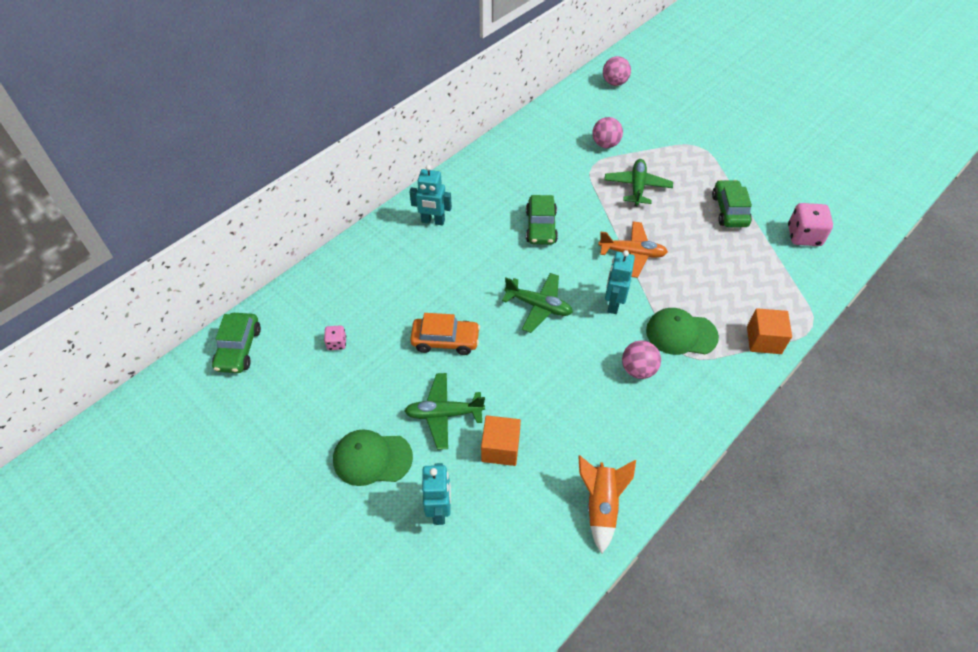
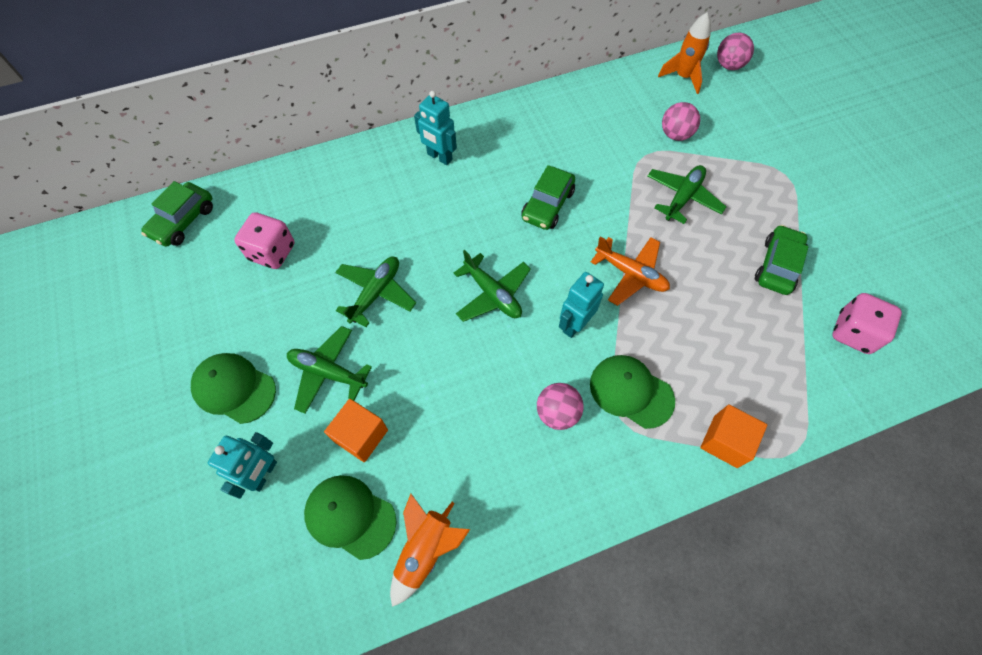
camera: 25 degrees right, 10 degrees up
pink dice [324,325,346,350] -> pink dice [234,212,295,269], size x1.89
orange car [410,313,480,355] -> green plane [335,257,416,327]
none -> green cap [304,475,397,560]
none -> orange rocket [658,13,711,94]

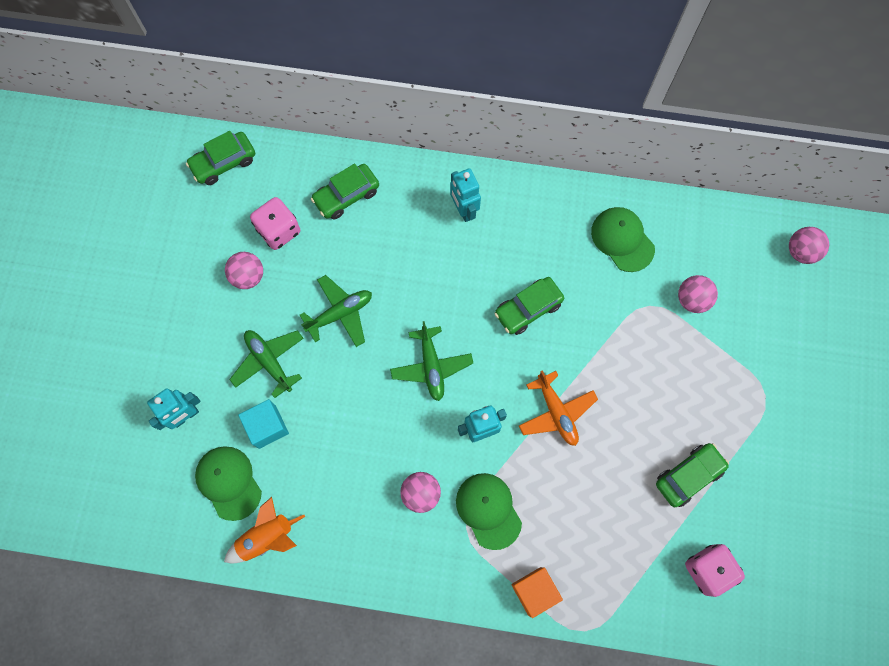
camera: 30 degrees right, 10 degrees up
green cap [191,353,276,424] -> green cap moved to [591,207,655,272]
orange cube [324,399,388,462] -> turquoise cube [238,399,289,449]
green plane [647,165,726,224] -> none
orange rocket [658,13,711,94] -> none
none -> pink ball [225,252,263,289]
none -> green car [311,163,379,220]

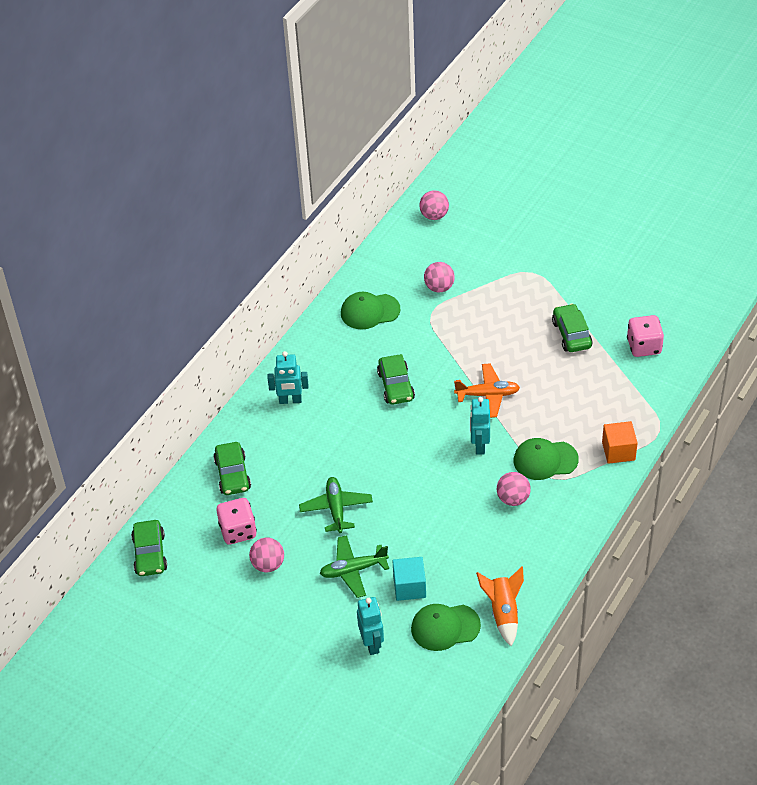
camera: 65 degrees left, 25 degrees down
green plane [390,321,473,401] -> none

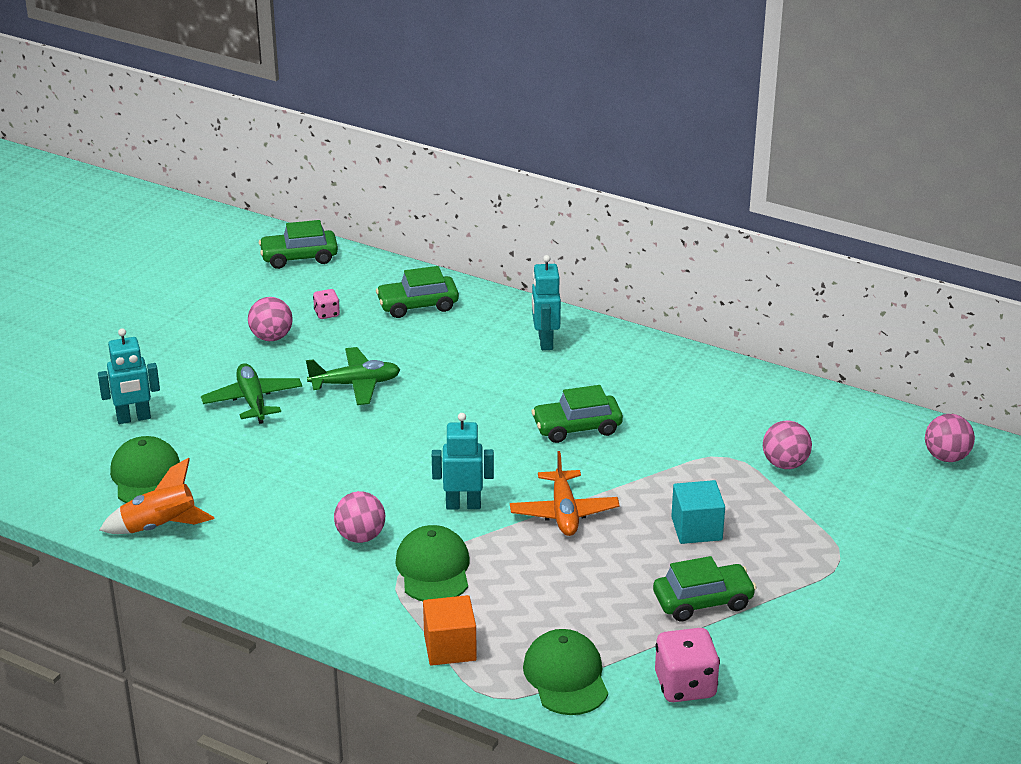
camera: 85 degrees right, 15 degrees down
pink dice [216,498,257,545] -> pink dice [313,289,340,319], size x0.53
green cap [341,292,400,329] -> green cap moved to [523,629,608,715]
turquoise cube [392,557,426,601] -> turquoise cube moved to [671,480,725,544]

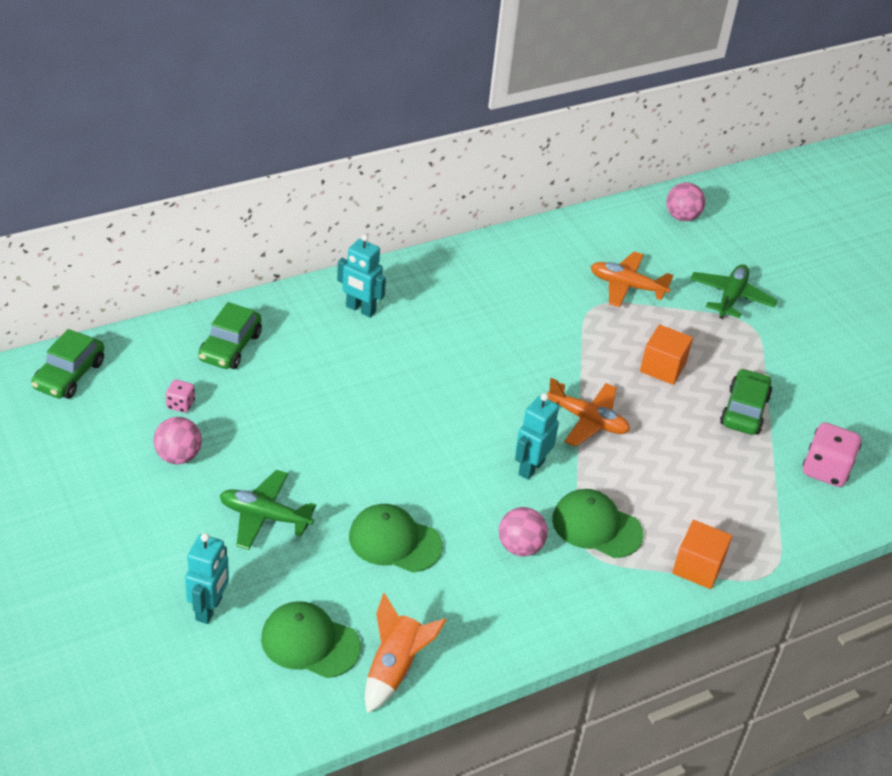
camera: 60 degrees left, 10 degrees up
green plane [306,347,400,405] -> green plane moved to [690,264,777,319]
green cap [523,629,608,715] -> green cap moved to [349,504,443,573]
green car [532,385,623,443] -> none
turquoise cube [671,480,725,544] -> orange cube [640,324,693,385]
pink ball [763,420,812,469] -> orange plane [590,251,674,307]

